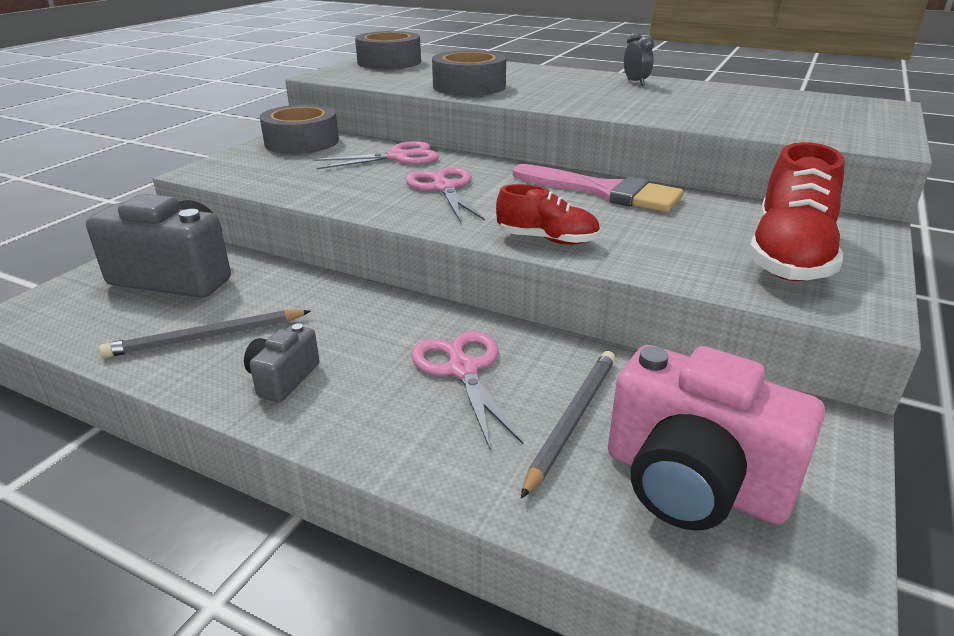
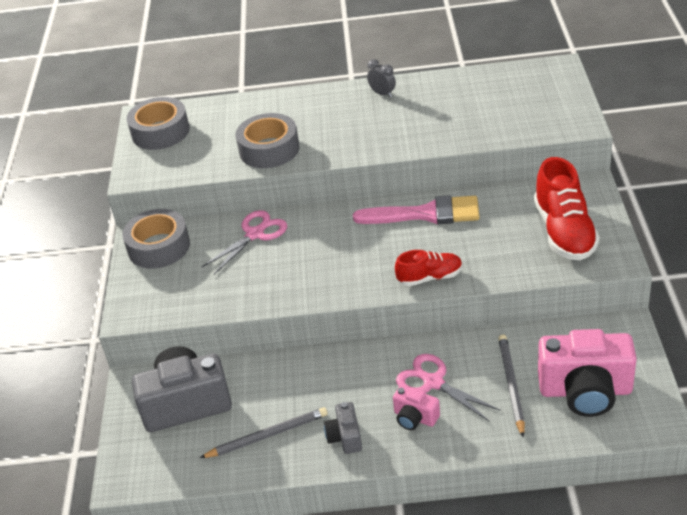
camera: 25 degrees left, 10 degrees up
grey pencil [99,310,311,358] -> grey pencil turned 150 degrees counterclockwise [200,407,328,458]
pink scissors [406,167,485,222] -> none
none -> pink camera [393,386,440,430]

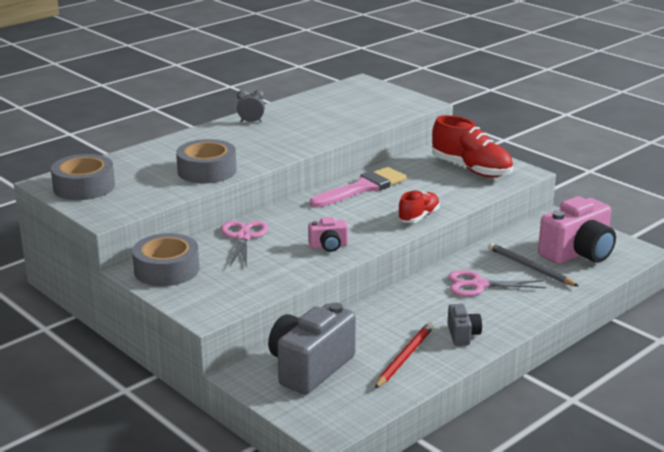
camera: 45 degrees left, 15 degrees down
grey pencil [200,407,328,458] -> red pencil [375,322,434,388]
grey camera [324,402,362,454] -> grey camera turned 135 degrees counterclockwise [447,304,482,346]
pink camera [393,386,440,430] -> pink camera moved to [308,217,348,252]

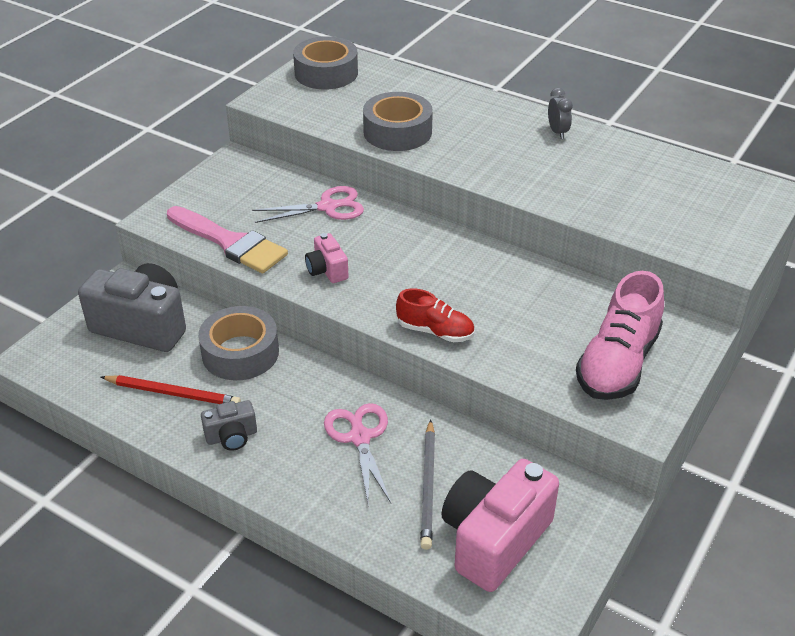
camera: 75 degrees right, 15 degrees up
grey tape [132,233,199,286] -> grey tape moved to [198,306,279,380]
pink brush [310,167,407,208] -> pink brush moved to [167,206,288,273]
red shoe [432,115,513,177] -> pink shoe [576,271,664,400]
grey pencil [488,243,578,286] -> grey pencil turned 150 degrees clockwise [420,419,435,550]
pink camera [538,196,616,264] -> pink camera turned 90 degrees clockwise [441,459,559,592]

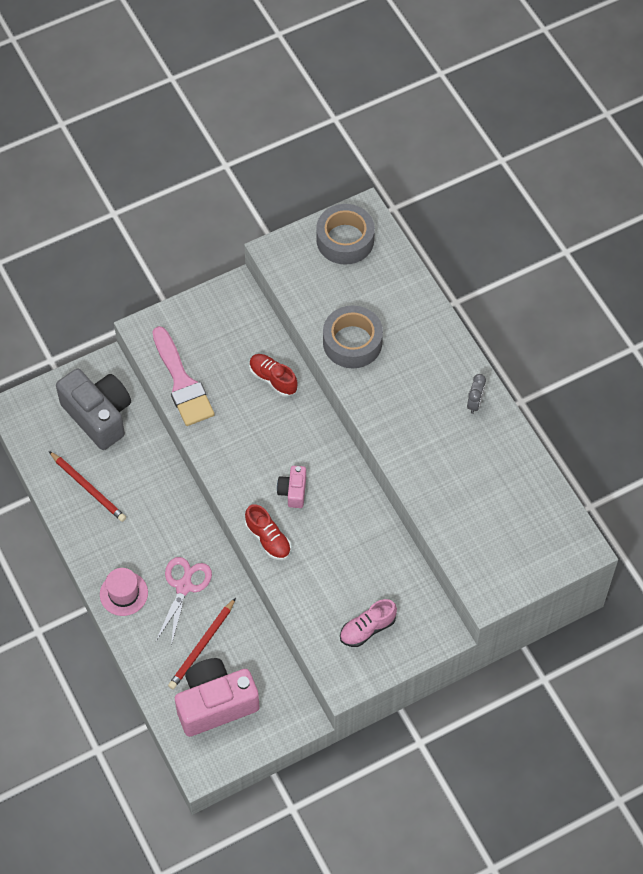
camera: 30 degrees right, 20 degrees up
grey tape [198,306,279,380] -> none
grey camera [201,400,257,451] -> none
pink scissors [252,186,364,223] -> red shoe [249,354,298,397]
pink camera [305,233,349,283] -> pink camera moved to [277,466,306,508]
grey pencil [420,419,435,550] -> red pencil [168,598,236,689]
pink shoe [576,271,664,400] -> pink shoe [340,599,397,647], size x0.58
none -> pink hat [100,568,148,616]

